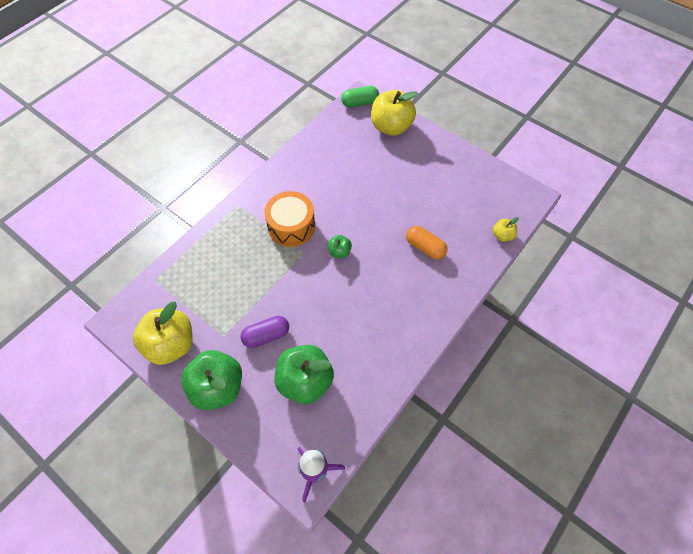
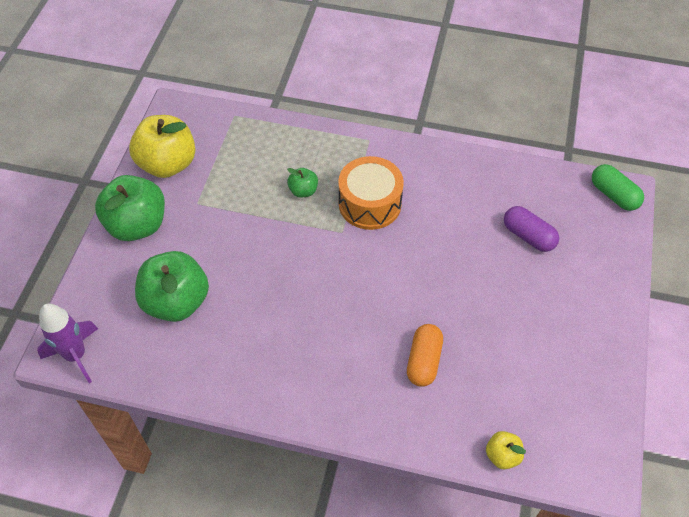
camera: 65 degrees right, 5 degrees down
purple capsule [241,316,289,348] -> purple capsule moved to [504,206,559,252]
green apple [328,235,352,258] -> green apple moved to [287,168,318,198]
yellow apple [371,90,418,136] -> none

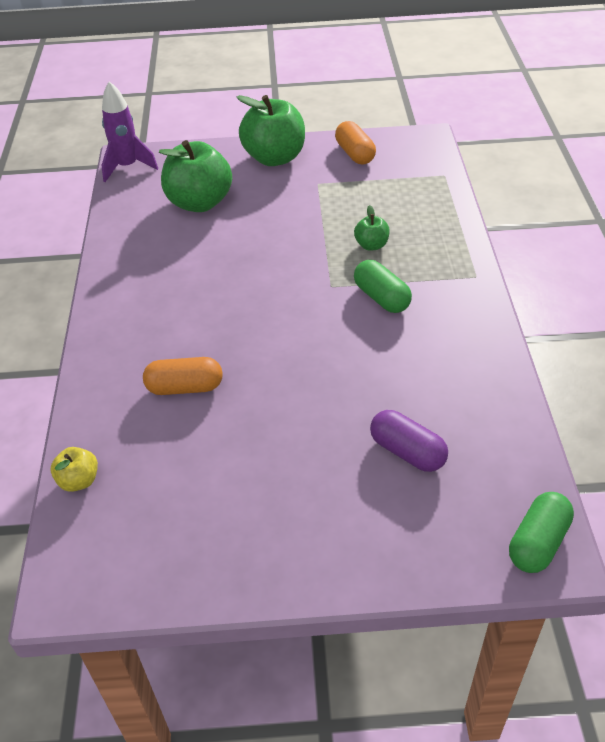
camera: 75 degrees right, 10 degrees down
yellow apple [129,115,195,178] -> orange capsule [335,121,376,164]
orange drum [338,156,404,230] -> green capsule [354,260,412,313]
purple capsule [504,206,559,252] -> purple capsule turned 75 degrees counterclockwise [370,410,448,472]

